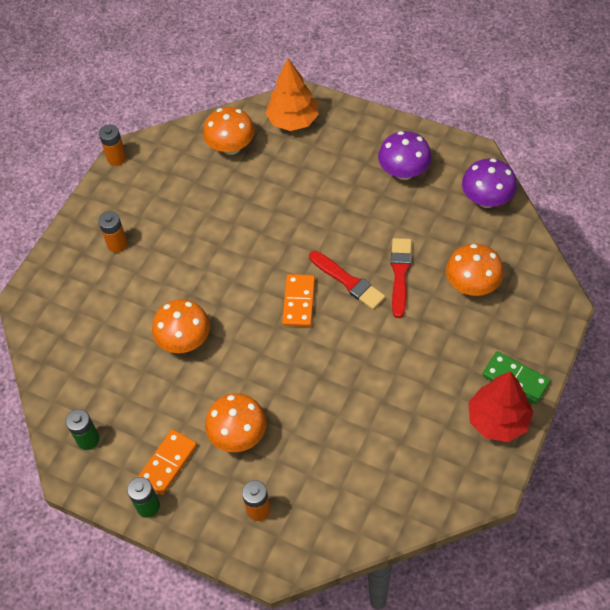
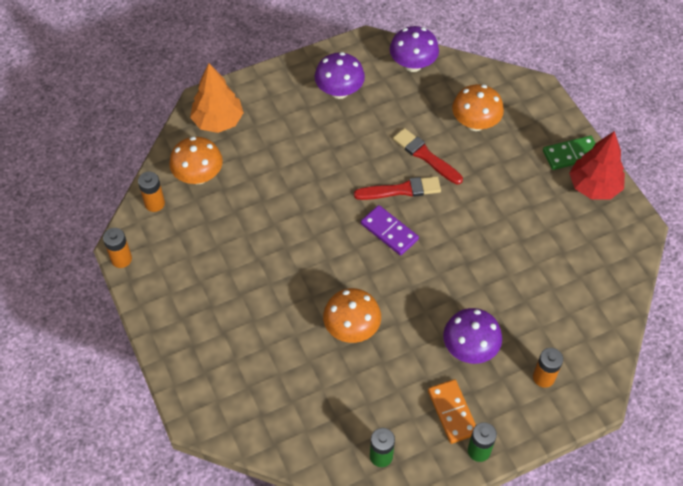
camera: 55 degrees left, 0 degrees up
orange battery [98,211,128,253] -> orange battery moved to [138,172,165,212]
orange mushroom [205,393,267,452] -> purple mushroom [443,308,502,364]
orange domino [282,274,315,327] -> purple domino [361,205,419,256]

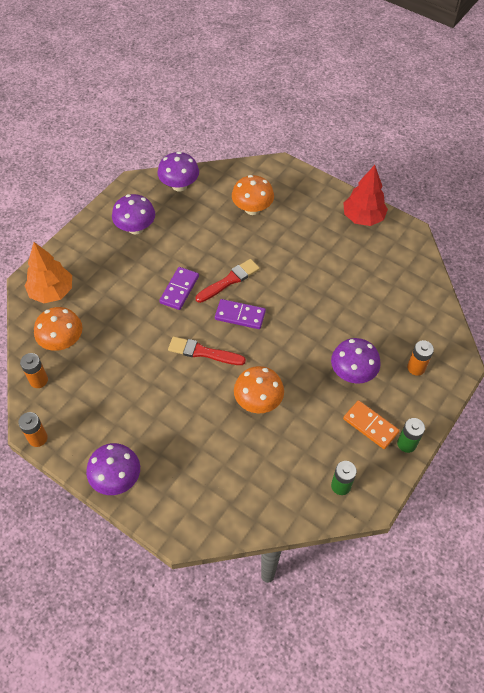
camera: 30 degrees left, 0 degrees up
red brush [393,128,463,185] -> red brush moved to [168,336,246,365]
green domino [543,136,596,170] -> none
none -> purple mushroom [86,443,140,495]
none -> purple domino [159,267,199,310]

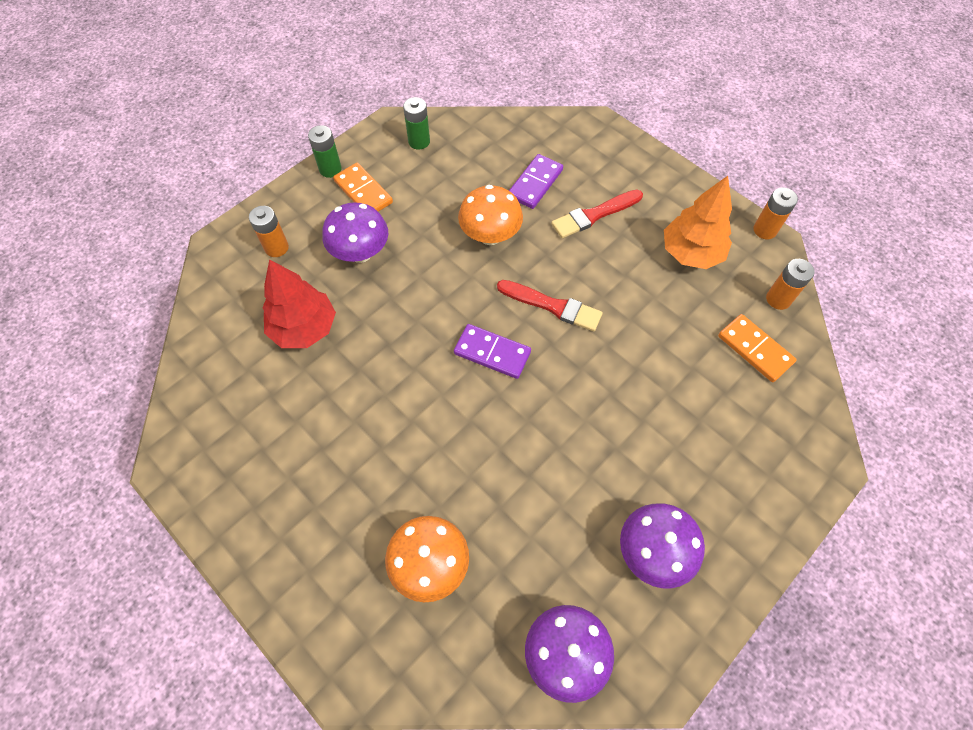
camera: 170 degrees left, 5 degrees up
orange tree [24,242,72,303] -> orange tree moved to [664,176,732,269]
orange mushroom [34,307,82,351] -> orange domino [718,314,797,382]
purple mushroom [86,443,140,495] -> none
purple domino [159,267,199,310] -> purple domino moved to [509,154,563,209]
red brush [196,259,260,303] -> red brush moved to [551,190,643,238]
red tree [343,165,388,226] -> red tree moved to [262,259,336,348]

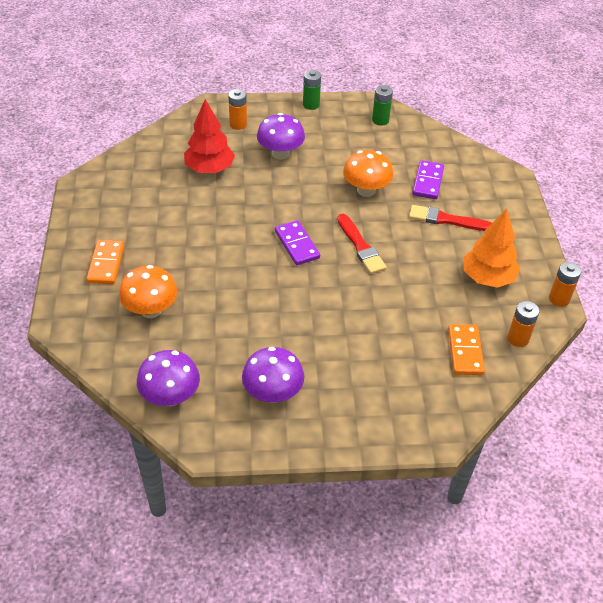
camera: 40 degrees right, 15 degrees down
orange domino [333,163,393,212] -> orange domino moved to [87,240,125,284]
purple domino [509,154,563,209] -> purple domino turned 60 degrees counterclockwise [413,160,444,199]

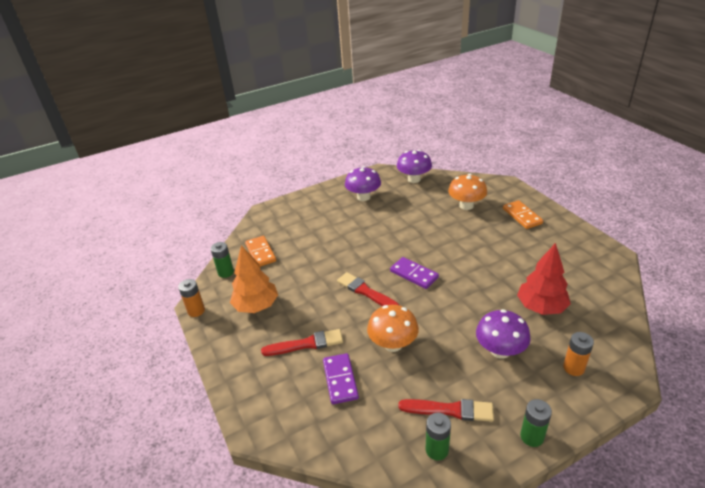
camera: 160 degrees right, 10 degrees down
orange battery [507,301,540,347] -> green battery [211,242,234,278]
none -> red brush [398,399,494,422]

